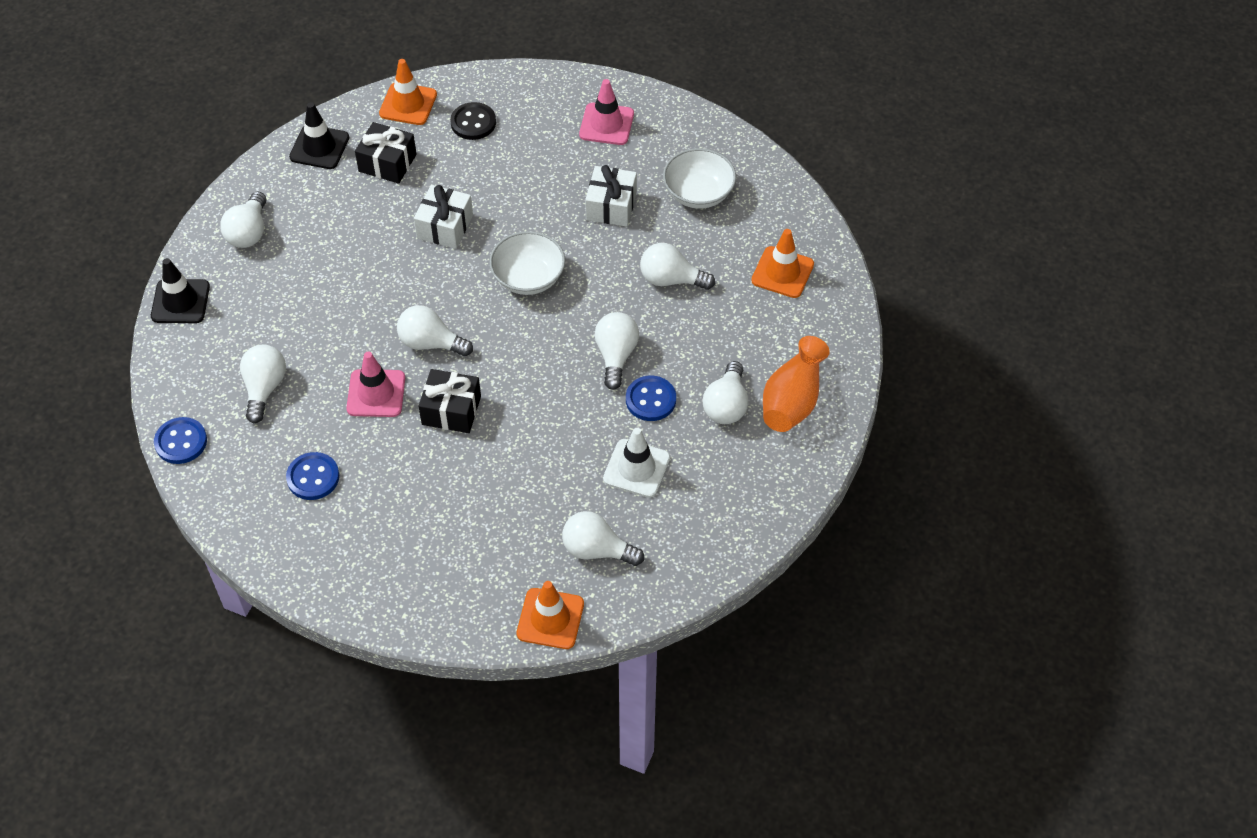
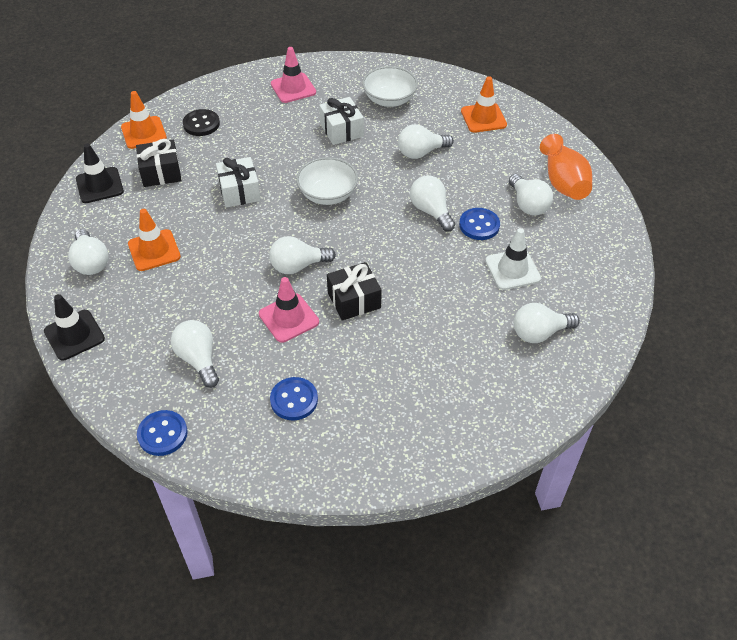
camera: 35 degrees left, 5 degrees down
orange traffic cone [517,581,584,649] -> orange traffic cone moved to [128,209,181,271]

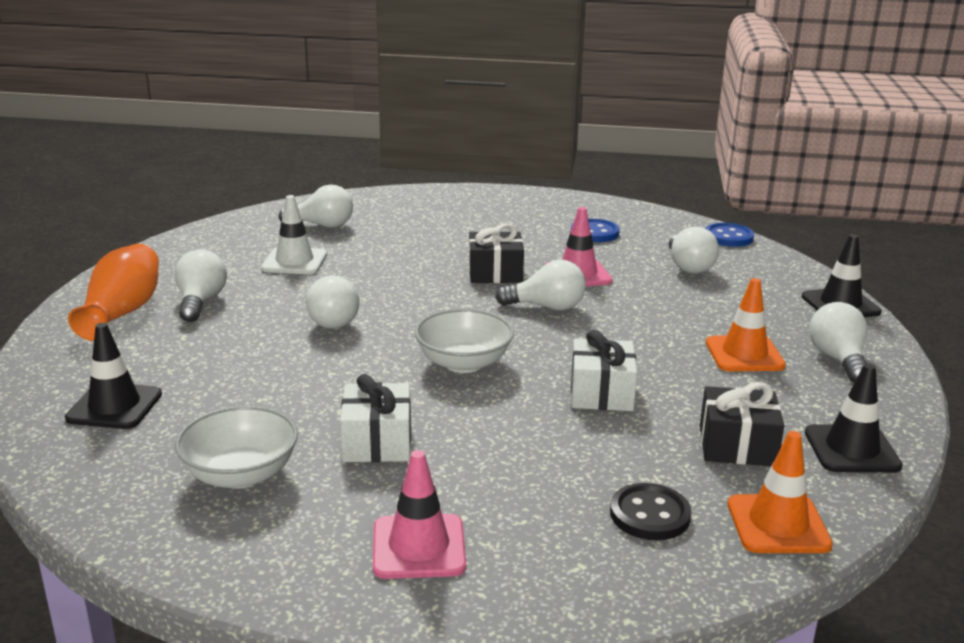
camera: 160 degrees left, 25 degrees down
white light bulb [398,124,454,159] -> none
blue button [459,208,500,240] -> none
orange traffic cone [461,76,507,133] -> black traffic cone [65,323,162,429]

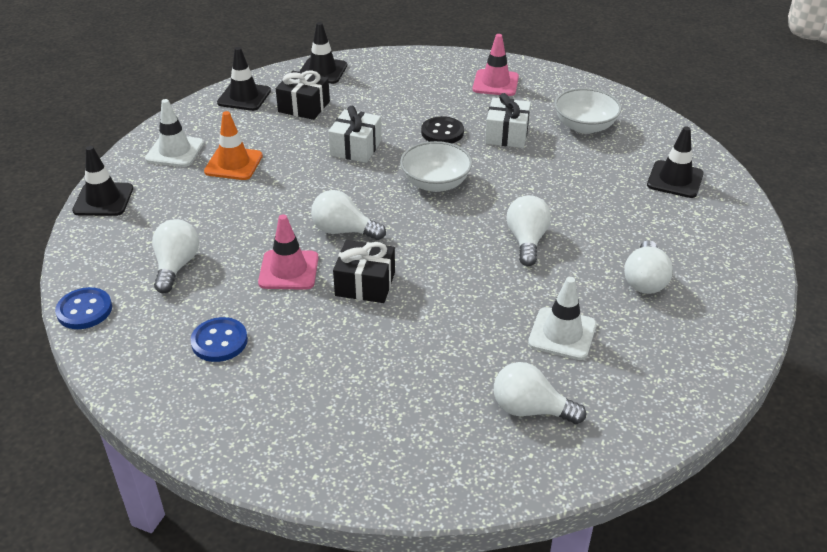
camera: 165 degrees left, 15 degrees up
orange vase [68,244,159,341] -> none
black button [610,483,692,540] -> black button moved to [421,116,464,143]
orange traffic cone [728,431,833,553] -> black traffic cone [299,22,347,84]
white light bulb [809,302,868,383] -> white traffic cone [145,99,204,167]

